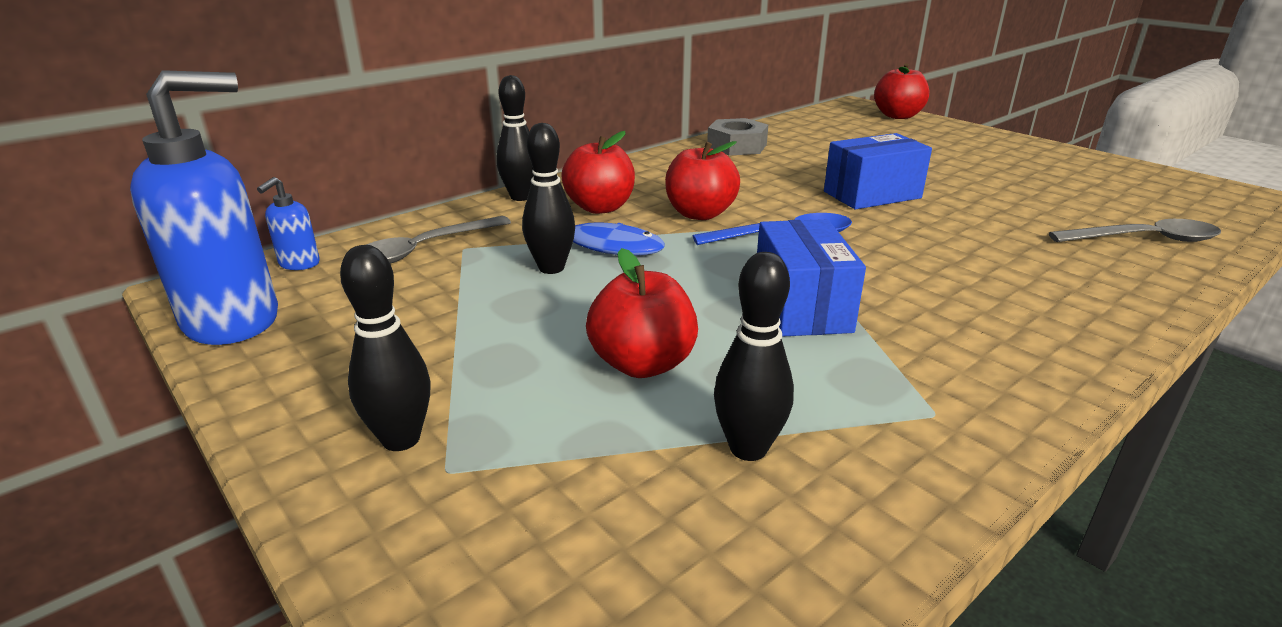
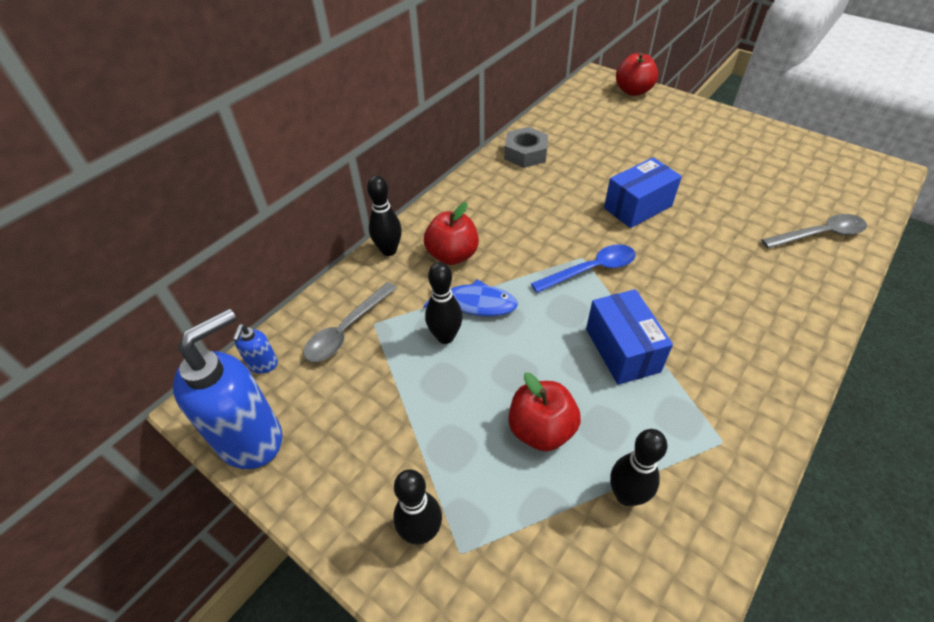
camera: 10 degrees left, 20 degrees up
red apple [665,141,740,220] -> none

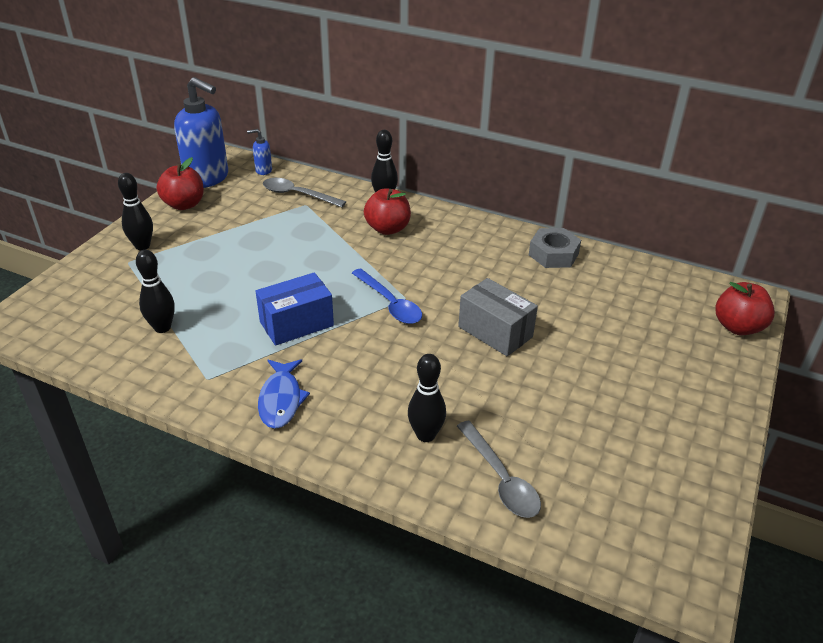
camera: 75 degrees right, 10 degrees down
blue fish [423,279,518,317] -> blue fish moved to [258,359,310,429]
black bowling pin [425,262,463,344] -> black bowling pin moved to [408,354,446,442]
red apple [508,373,581,451] -> red apple moved to [156,157,204,210]
blue box [604,157,682,228] -> grey box [458,278,538,356]

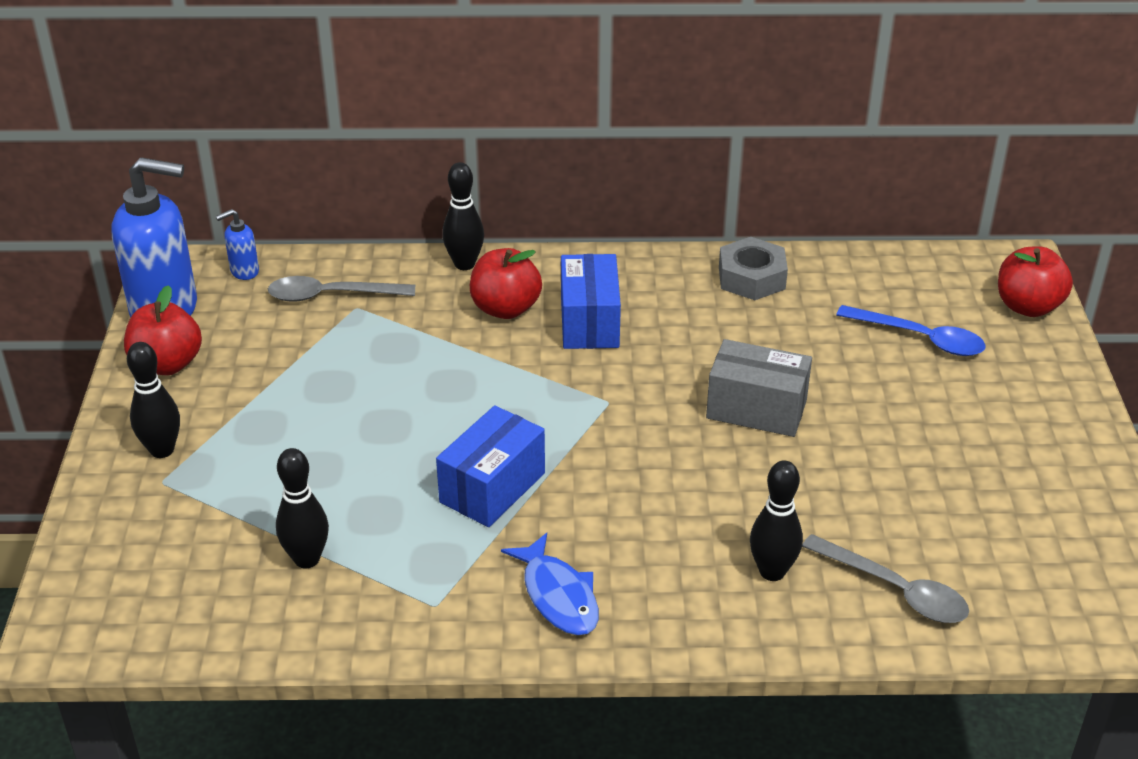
camera: 25 degrees left, 0 degrees up
blue spoon [352,268,422,324] -> blue spoon moved to [836,305,986,356]
none -> blue box [561,254,621,349]

